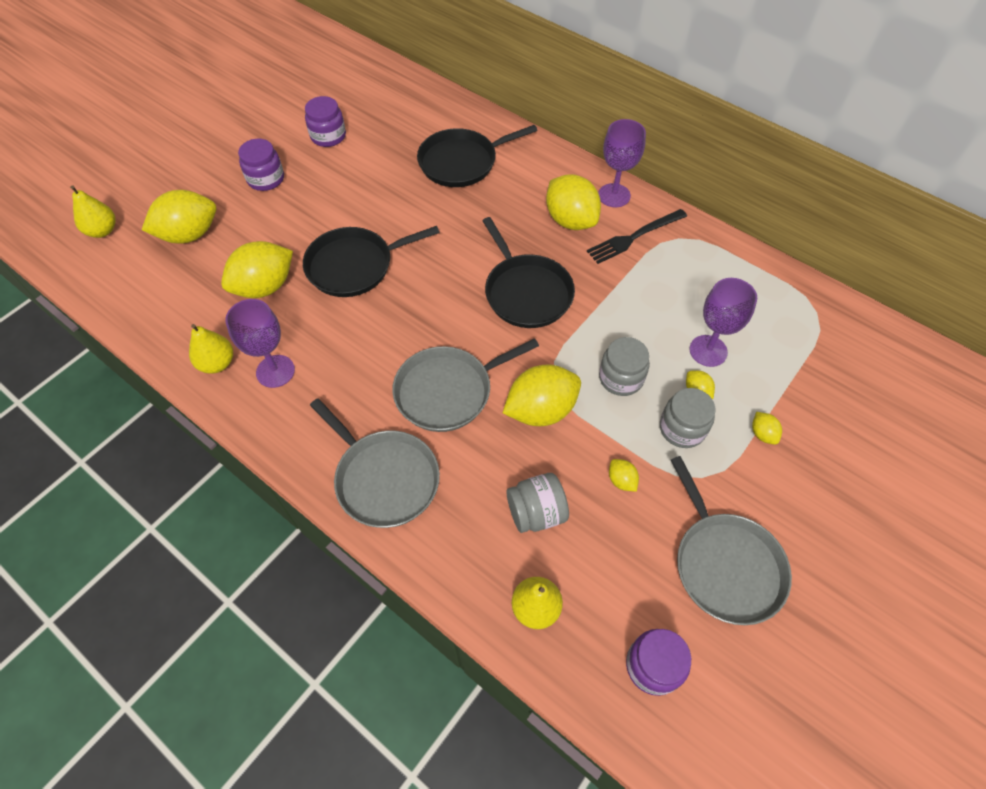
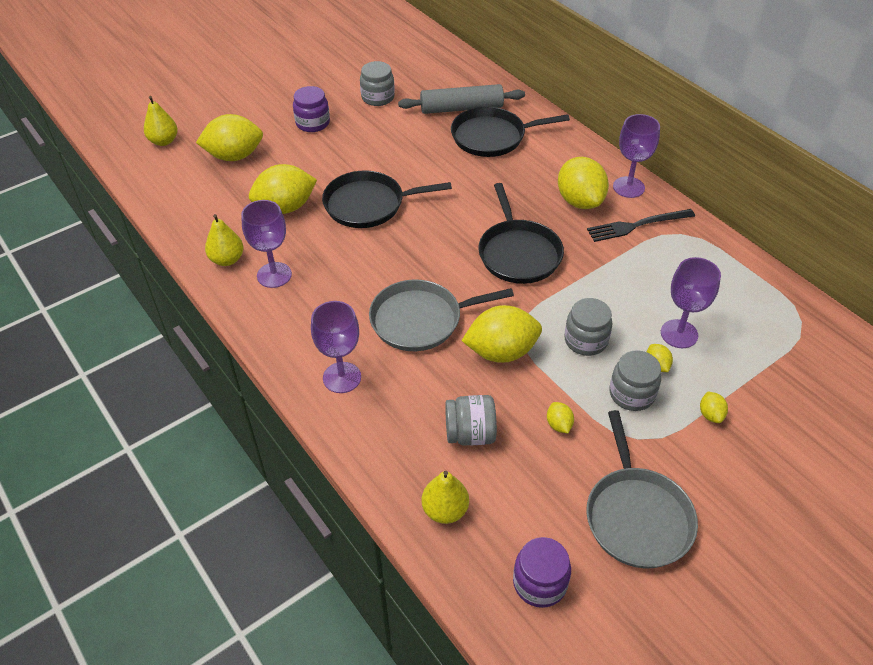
camera: 15 degrees right, 10 degrees down
purple jar [305,96,346,147] -> grey jar [360,61,395,106]
grey pan [310,398,440,528] -> purple goblet [311,301,361,393]
none -> grey rolling pin [398,84,525,114]

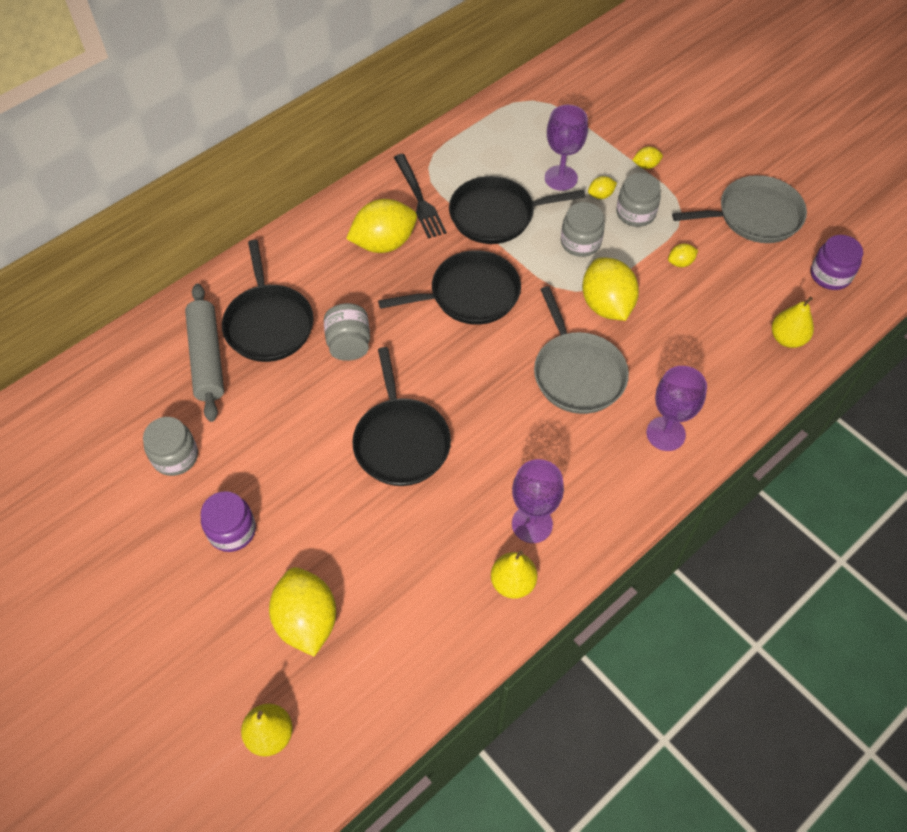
camera: 95 degrees left, 10 degrees up
yellow lemon [249,164,317,214] -> none
grey jar [445,395,497,446] -> grey jar moved to [324,303,370,361]
purple goblet [613,114,660,198] -> none
none -> black pan [449,176,585,244]

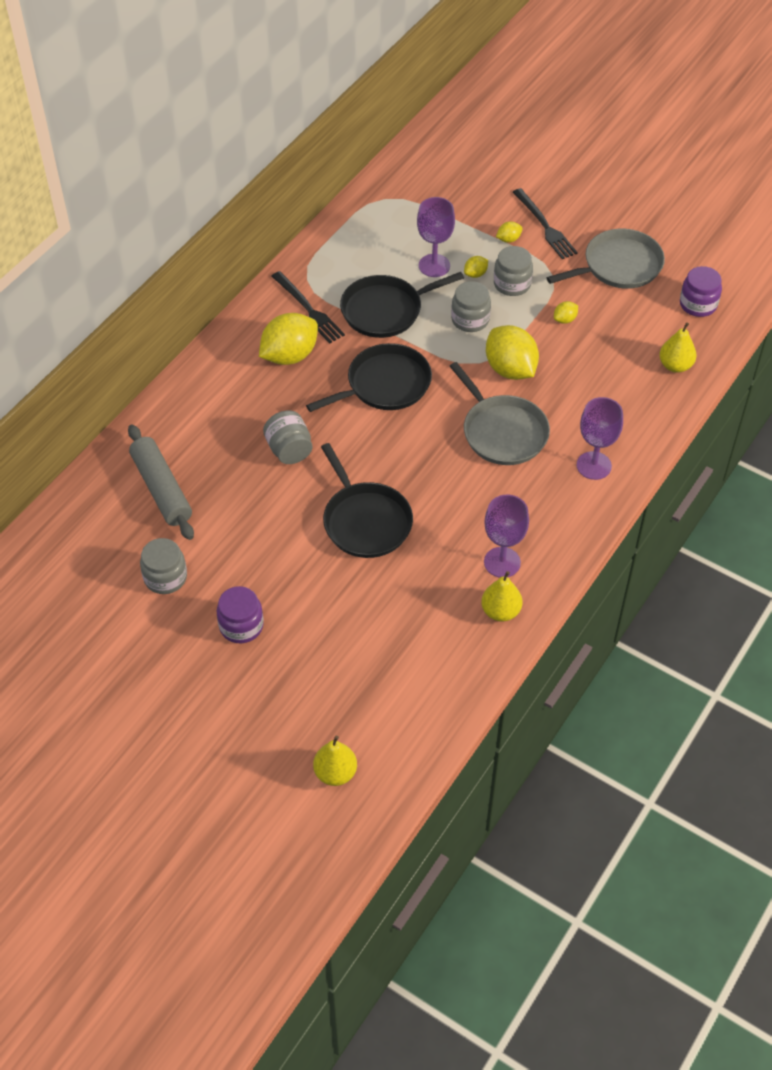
camera: 15 degrees left, 5 degrees down
black pan [222,240,314,362] -> none
yellow lemon [269,567,336,656] -> none
none -> black fork [513,188,578,259]

